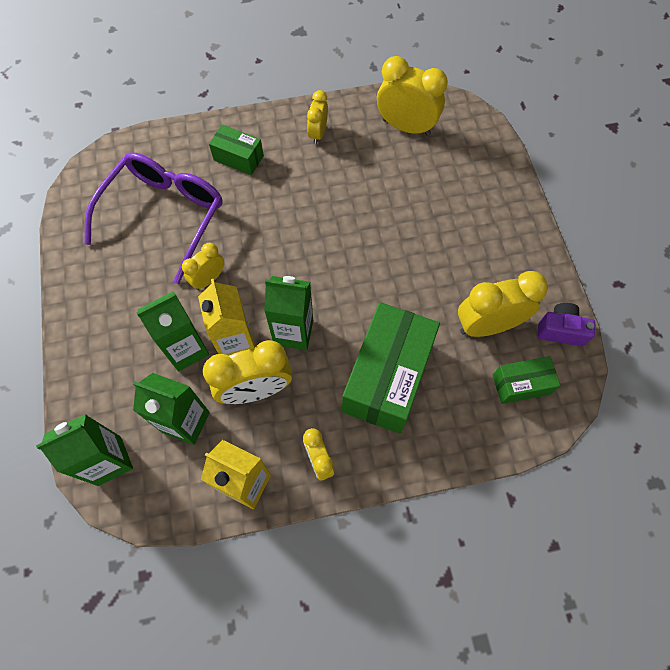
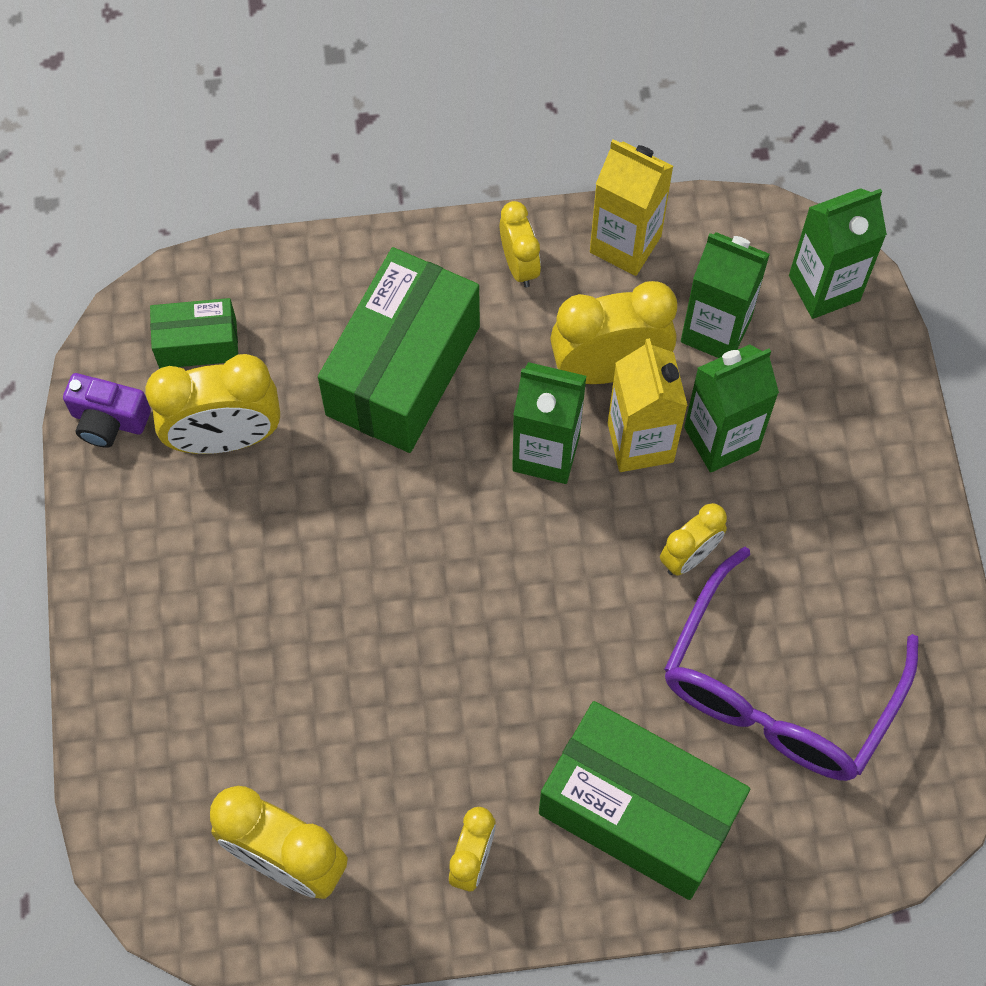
camera: 175 degrees left, 0 degrees up
green box [209,125,264,175] -> green box [539,701,750,900], size x1.97

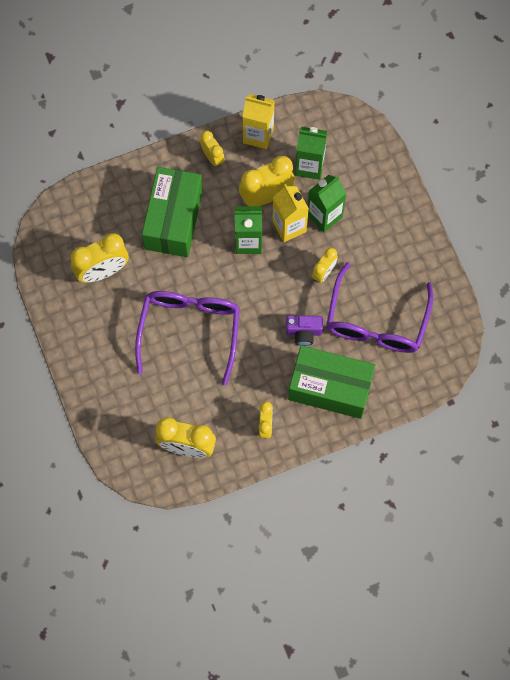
camera: 15 degrees left, 5 degrees up
purple camera [63,373,151,448] -> purple camera moved to [286,315,323,346]
green box [150,298,238,369] -> none
green carton [789,188,887,319] -> none
none -> purple glasses [135,291,240,386]

